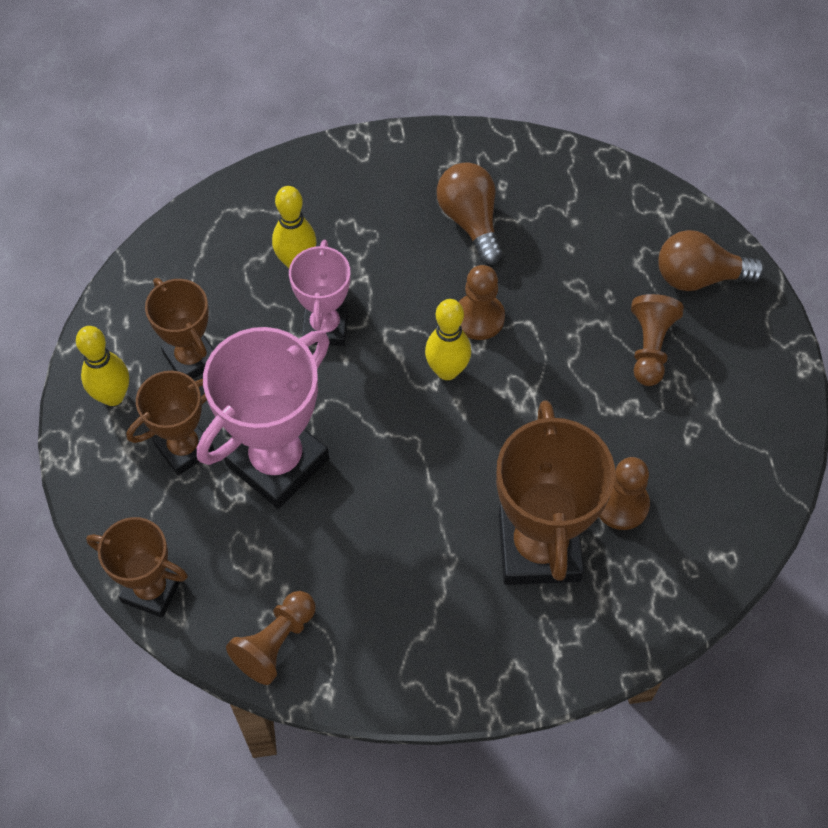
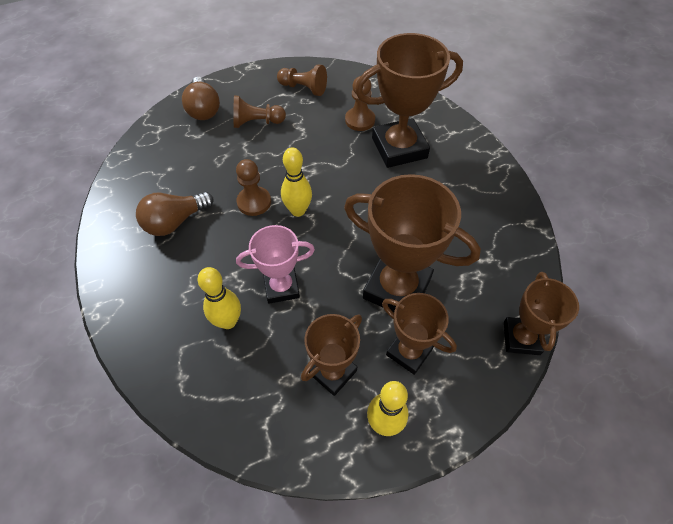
camera: 105 degrees left, 5 degrees down
pink trophy [197,327,330,509] -> brown trophy [344,174,481,312]
brown pawn [226,591,315,685] -> brown pawn moved to [277,65,327,96]

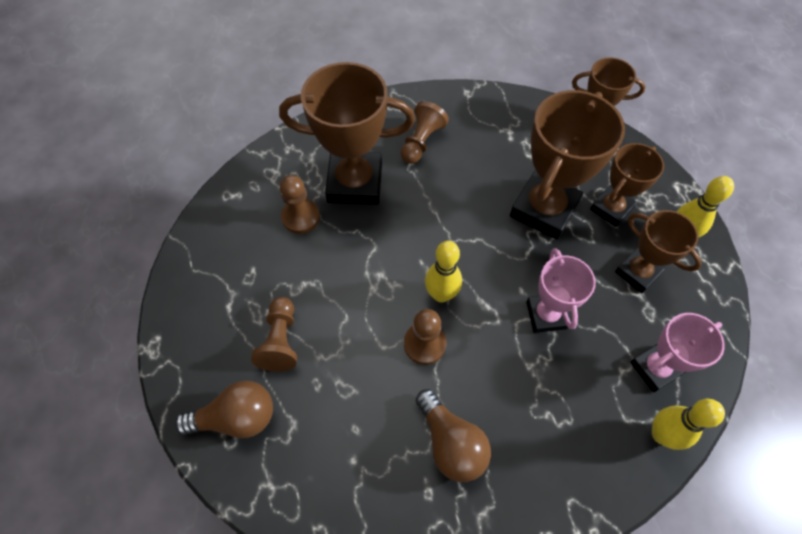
camera: 85 degrees left, 5 degrees up
yellow bowling pin [198,267,241,329] -> yellow bowling pin moved to [652,399,725,450]
brown pawn [277,65,327,96] -> brown pawn moved to [401,101,449,164]
brown trophy [355,33,463,168] -> brown trophy turned 75 degrees counterclockwise [279,62,415,205]
none -> pink trophy [630,313,725,392]

